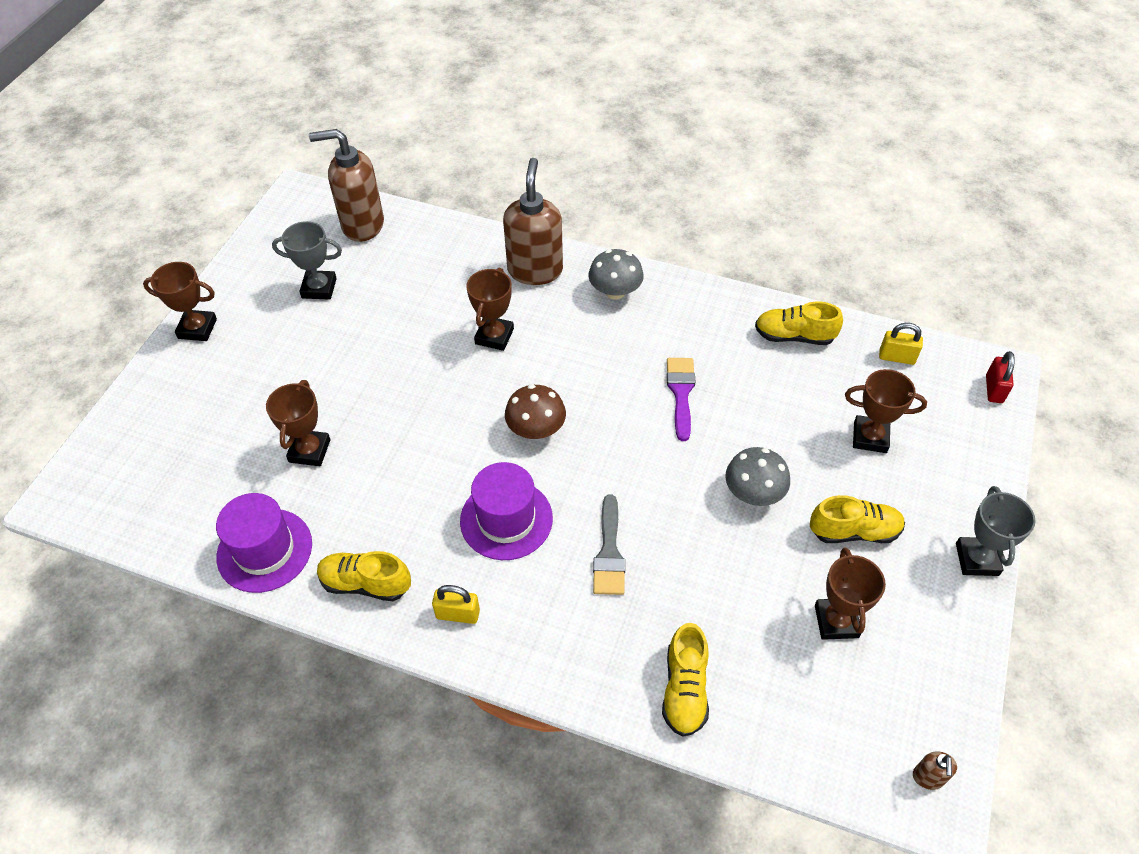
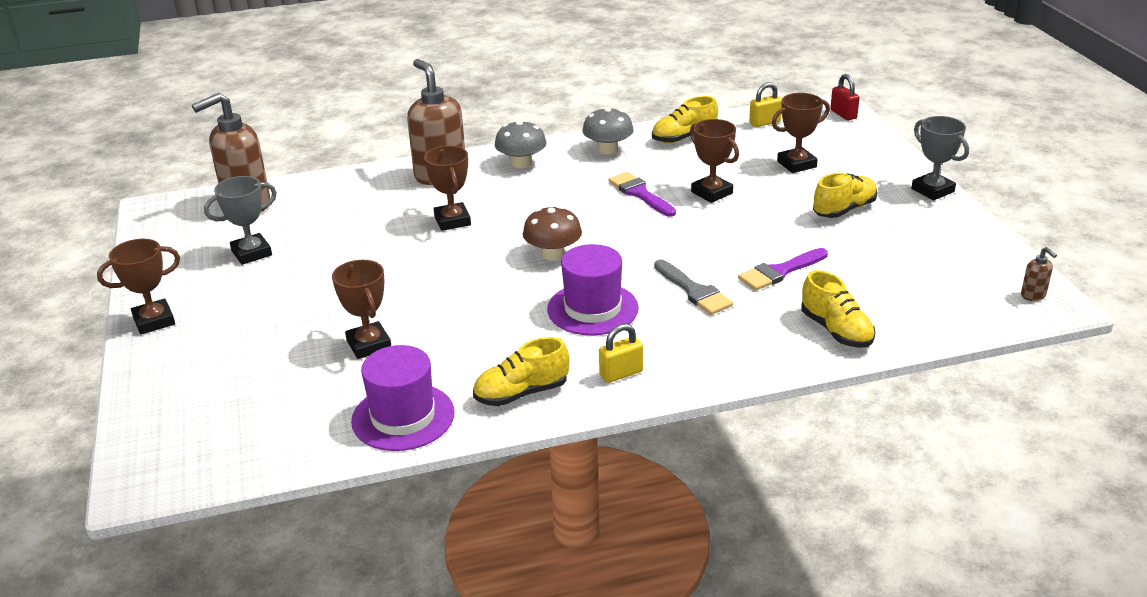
camera: 35 degrees left, 20 degrees down
grey mushroom [725,447,790,506] -> grey mushroom moved to [582,107,634,154]
brown trophy [815,547,886,640] -> brown trophy moved to [690,119,739,203]
none -> purple brush [738,248,828,291]

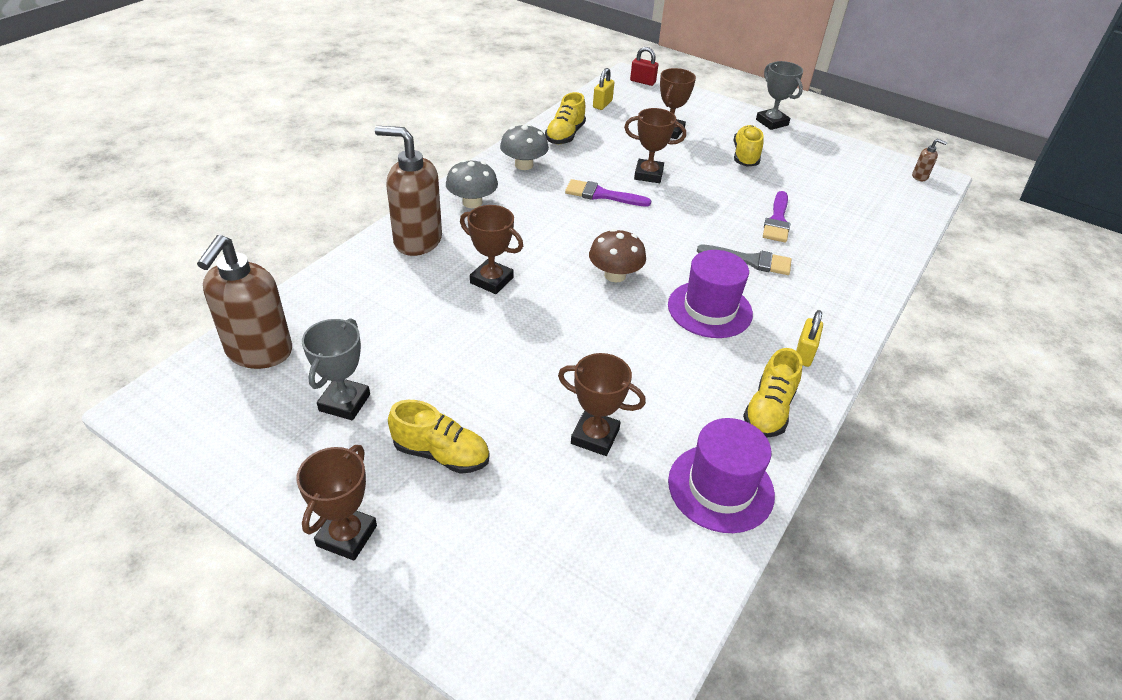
camera: 45 degrees left, 10 degrees up
yellow shoe [801,270,876,348] -> yellow shoe moved to [388,400,489,474]
grey trophy [911,116,969,200] -> grey trophy turned 45 degrees clockwise [756,61,803,130]

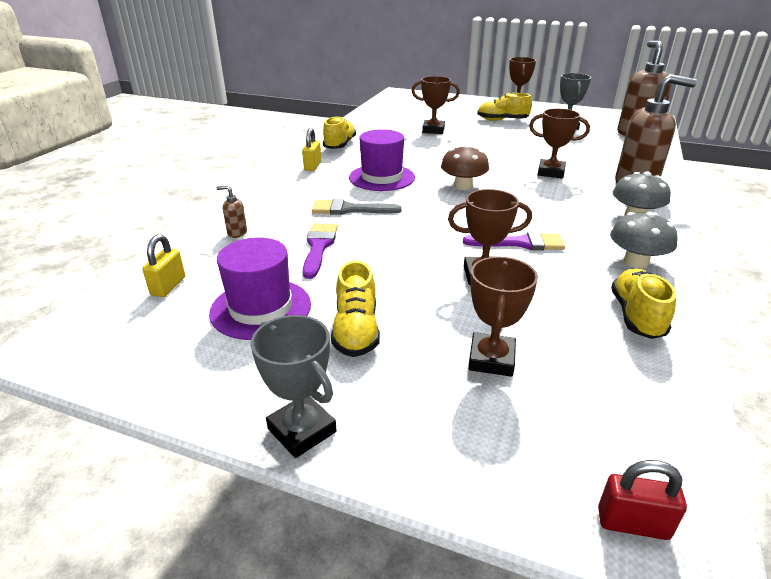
camera: 170 degrees right, 10 degrees down
yellow padlock [593,68,614,110] -> yellow padlock moved to [142,234,185,297]
purple hat [668,418,775,533] -> purple hat moved to [209,237,311,340]
brown soap dispenser [912,139,948,181] -> brown soap dispenser moved to [216,185,247,238]

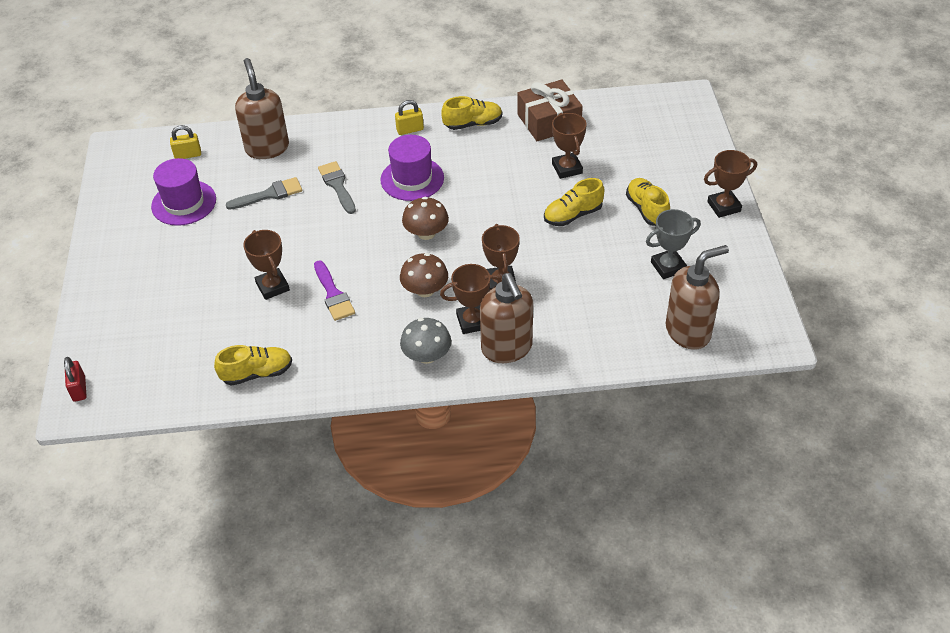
camera: 65 degrees right, 15 degrees up
brown soap dispenser [216,185,247,238] -> brown soap dispenser [235,58,289,159], size x2.45
grey trophy [251,315,337,458] -> none
purple brush [303,223,338,279] -> grey brush [226,177,302,210]
yellow shoe [331,261,380,357] -> yellow shoe moved to [544,178,604,226]
brown trophy [468,257,538,377] -> brown trophy moved to [440,264,502,334]
grey mushroom [610,212,678,268] -> none
none -> brown mushroom [400,253,448,297]
none -> brown gift [518,79,583,141]

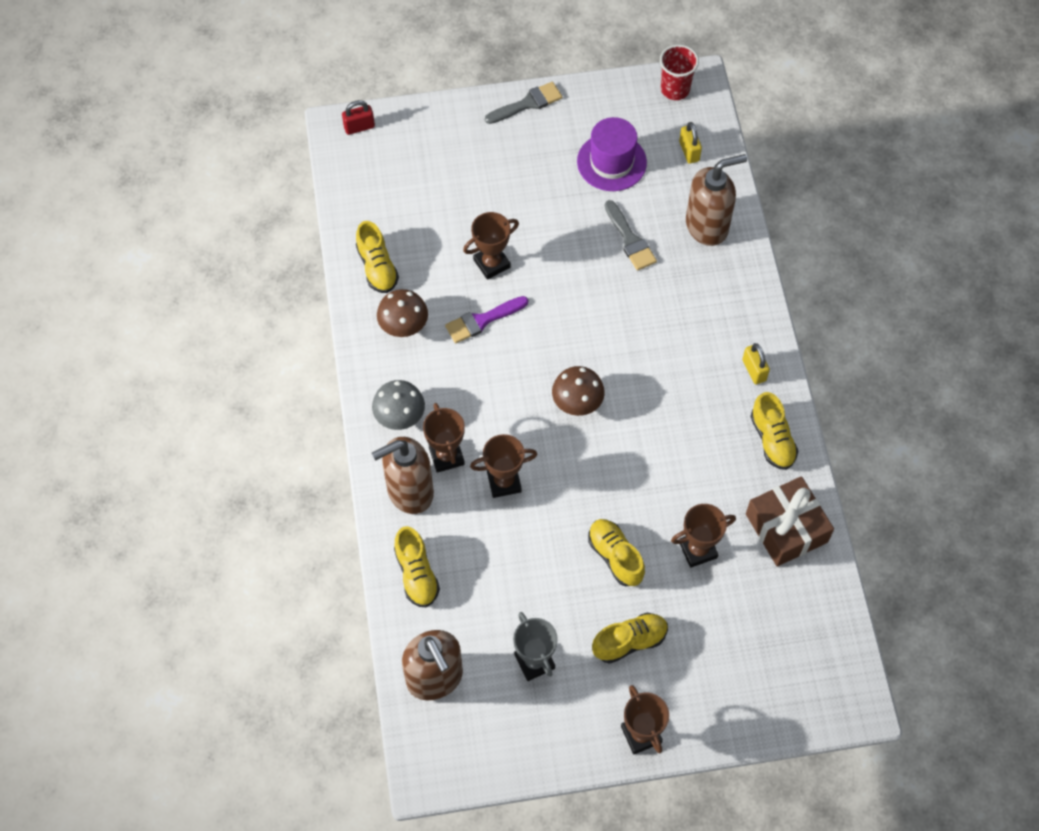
camera: 85 degrees right, 15 degrees up
grey brush [318,161,356,214] -> grey brush moved to [485,82,562,124]
purple hat [381,135,444,201] -> none
brown mushroom [400,253,448,297] -> brown mushroom moved to [377,289,428,337]
none -> yellow shoe [394,526,440,607]
none -> red cup [660,44,699,100]

